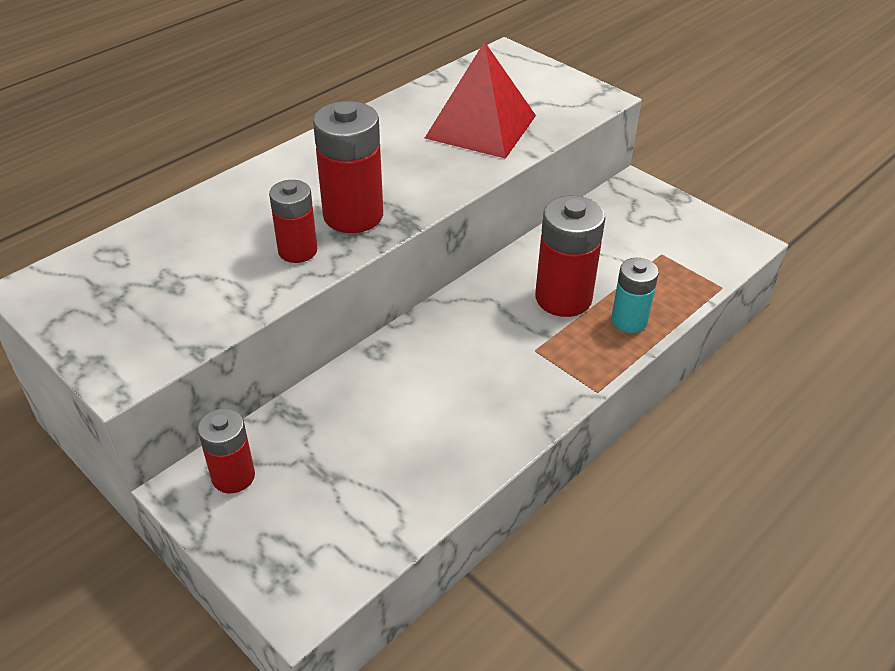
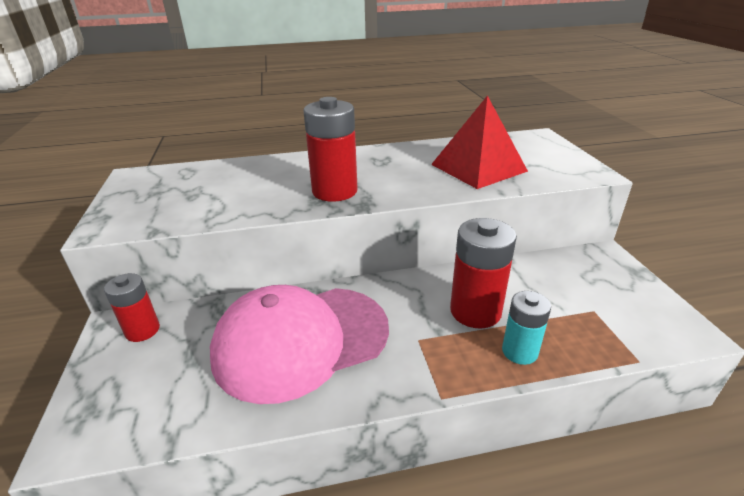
camera: 35 degrees right, 10 degrees down
red battery [269,180,317,263] -> none
none -> pink cap [210,285,389,404]

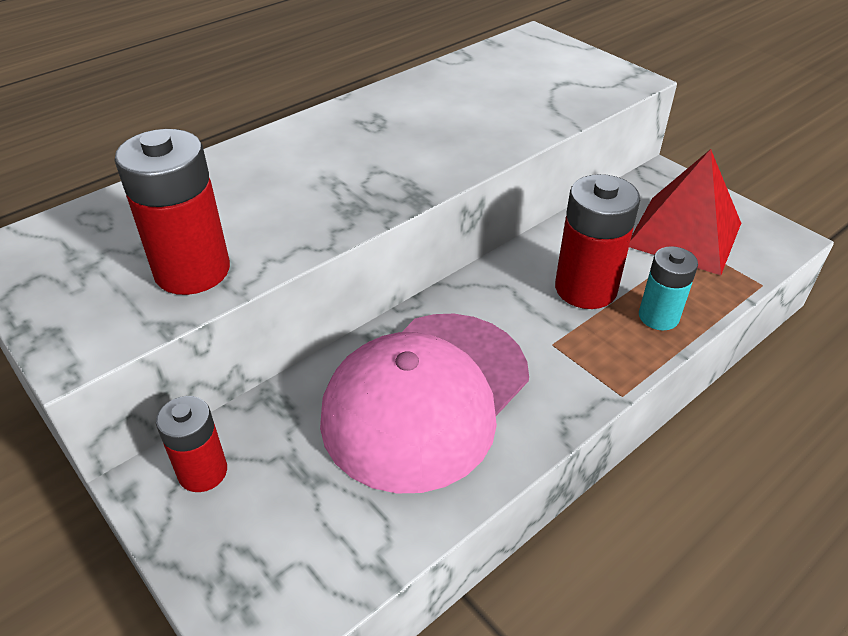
camera: 30 degrees left, 10 degrees up
red battery [303,97,358,202] -> red battery moved to [114,129,230,295]
red pyramid [431,95,528,189] -> red pyramid moved to [629,149,741,275]

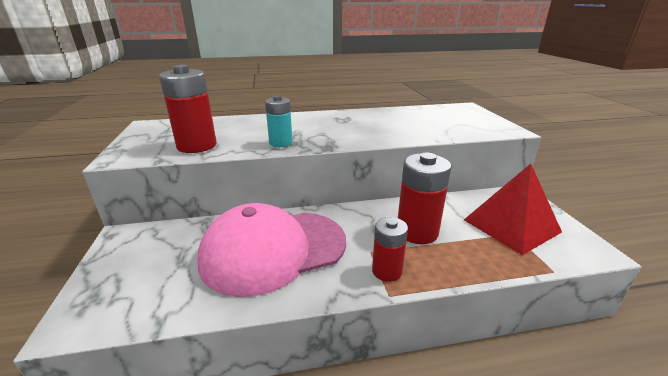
camera: 30 degrees right, 15 degrees down
red battery [156,396,227,492] -> red battery moved to [372,217,408,282]
turquoise battery [639,246,698,330] -> turquoise battery moved to [265,95,293,147]

